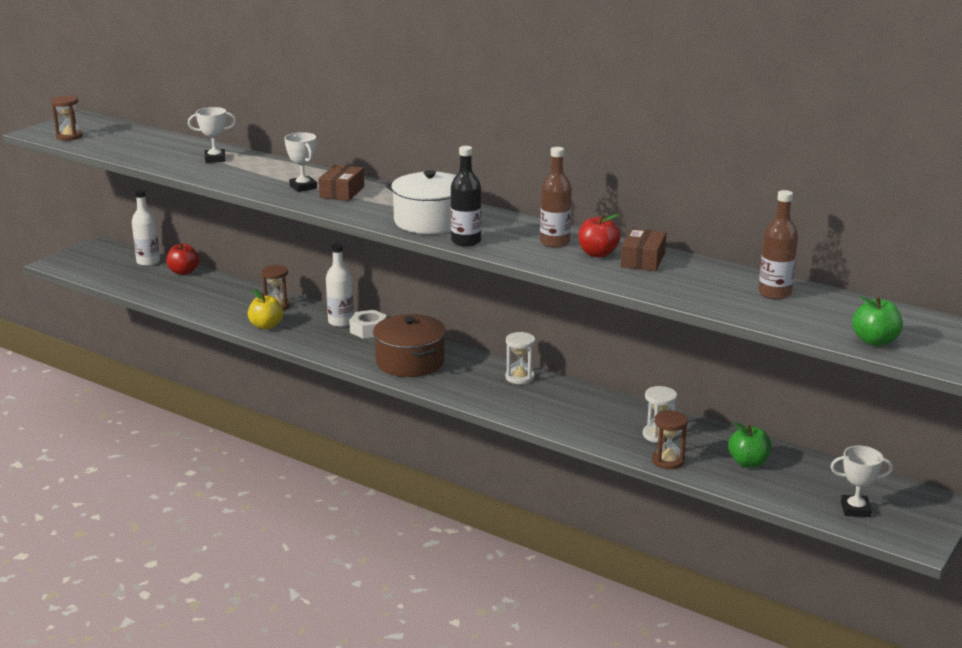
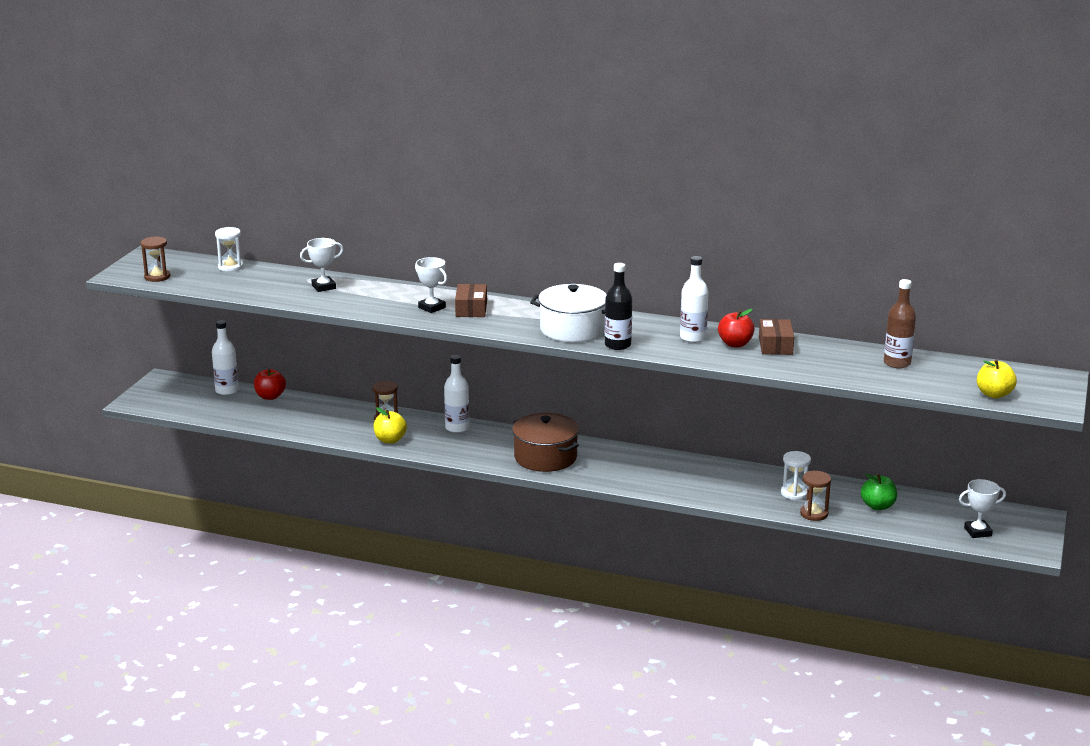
camera: 15 degrees left, 0 degrees up
white nut [349,310,387,338] -> none
white hourglass [505,332,535,384] -> white hourglass moved to [215,227,243,272]
brown bottle [540,147,572,248] -> white bottle [680,256,708,343]
green apple [852,296,903,346] -> yellow apple [977,359,1017,399]

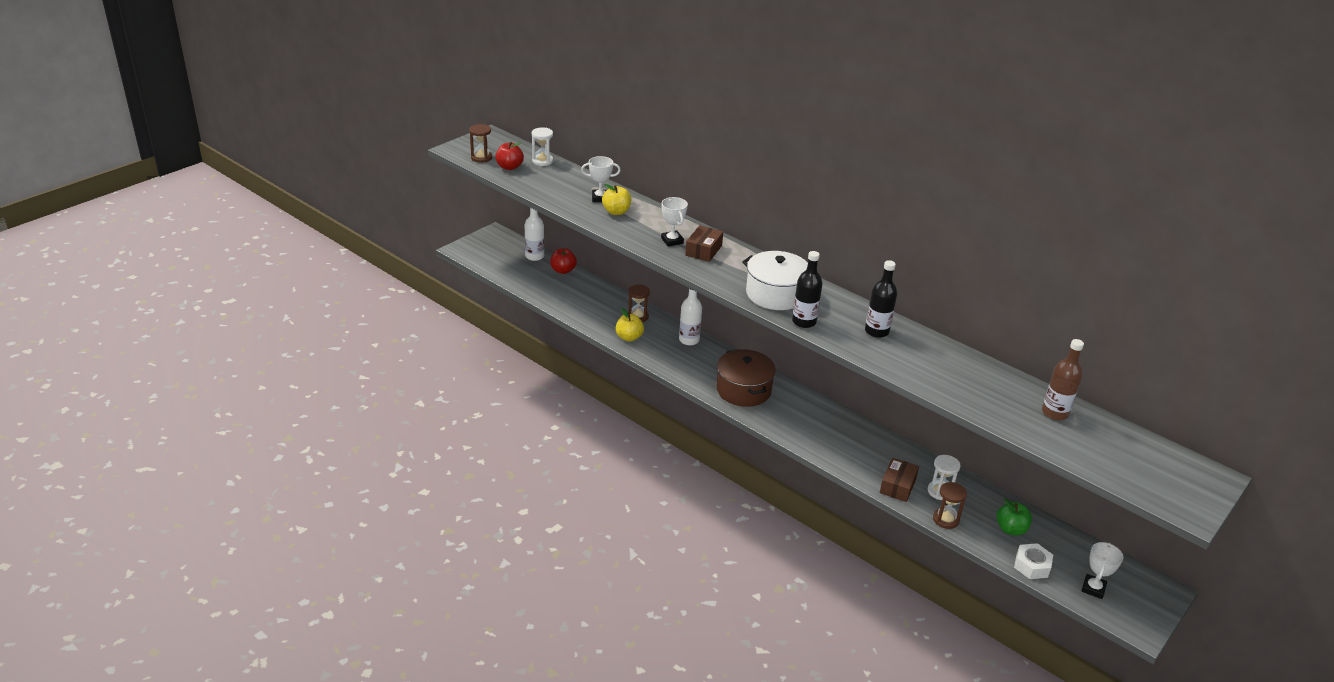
camera: 20 degrees right, 10 degrees up
white bottle [680,256,708,343] -> black bottle [865,260,897,338]
red apple [718,309,755,347] -> red apple moved to [495,142,524,170]
brown box [759,319,794,355] -> brown box moved to [880,458,919,502]
white trophy [959,479,1006,538] -> white trophy turned 75 degrees counterclockwise [1082,542,1123,599]
yellow apple [977,359,1017,399] -> yellow apple moved to [602,184,631,215]
none -> white nut [1014,543,1053,579]

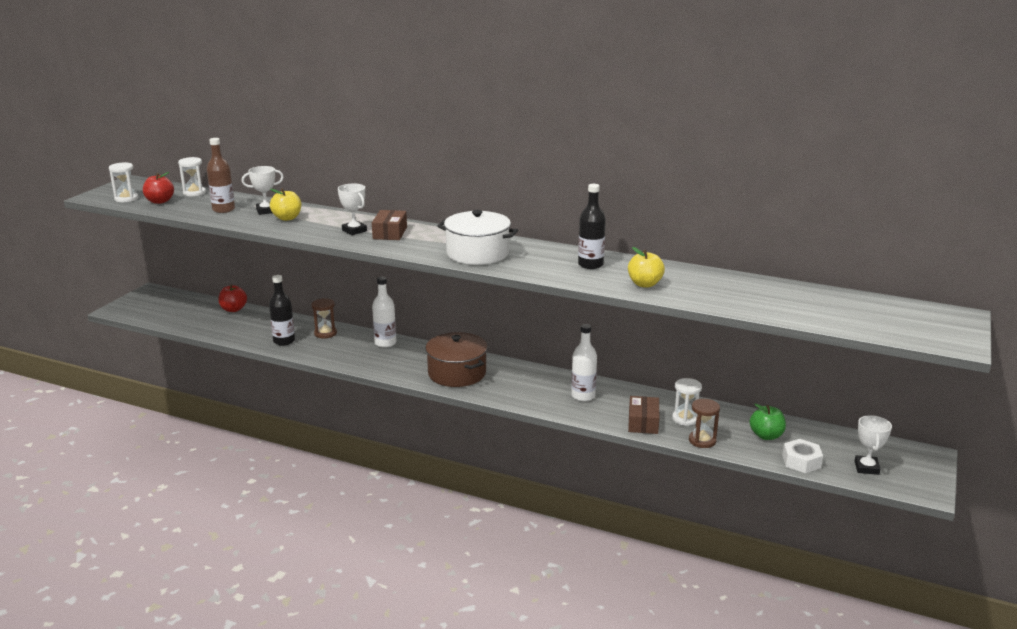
camera: 15 degrees left, 10 degrees down
brown hourglass [469,124,492,163] -> white hourglass [109,162,138,202]
white bottle [525,208,544,261] -> white bottle moved to [571,324,597,401]
yellow apple [615,308,644,342] -> yellow apple moved to [628,247,665,288]
black bottle [792,251,822,328] -> black bottle moved to [269,275,295,346]
brown bottle [1042,339,1084,421] -> brown bottle moved to [207,138,235,213]

